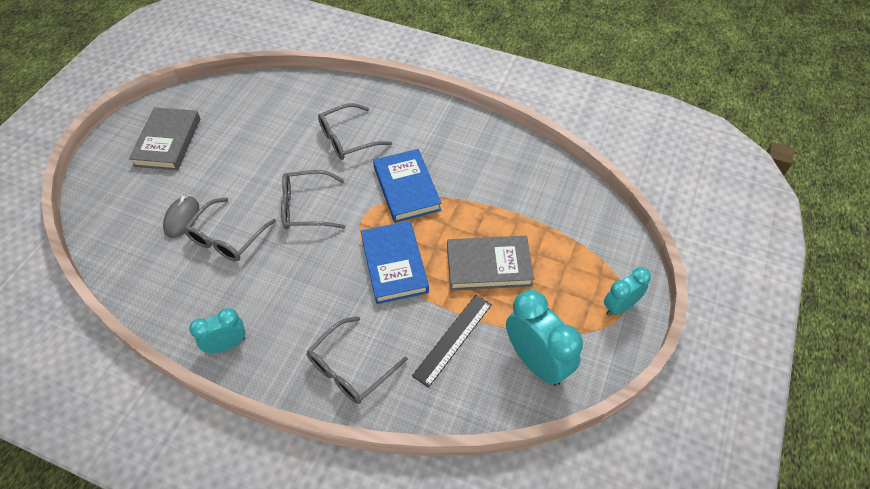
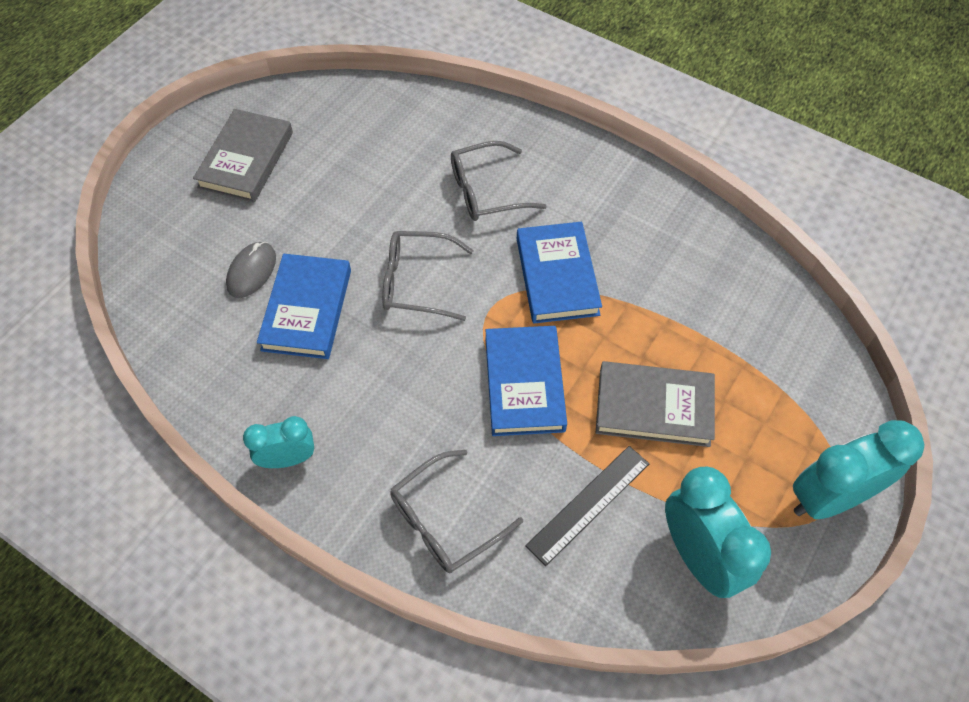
camera: 10 degrees right, 5 degrees up
grey glasses [184,197,276,261] -> blue book [257,254,351,359]
turquoise clock [604,267,651,316] -> turquoise clock [793,420,924,519], size x1.67

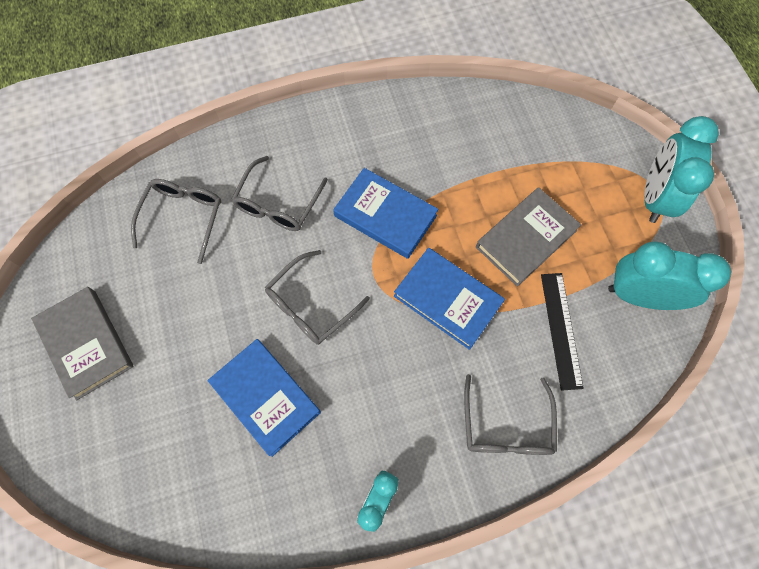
camera: 50 degrees left, 10 degrees up
grey mouse [226,242,276,298] -> none
none -> grey glasses [131,179,221,264]

